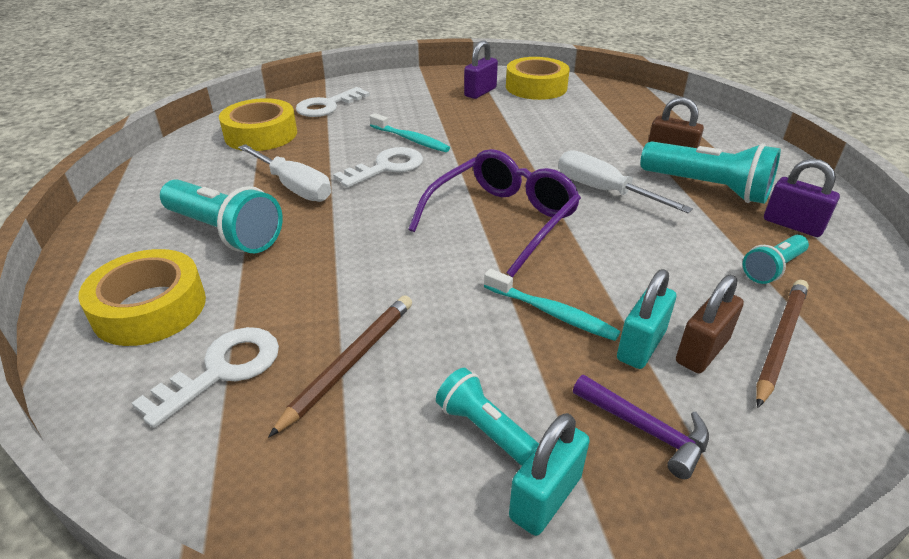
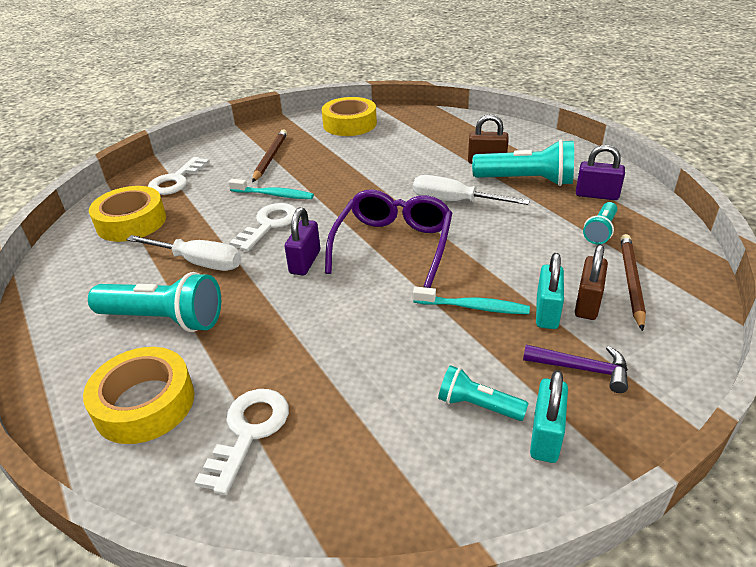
camera: 20 degrees left, 0 degrees up
brown pencil [269,295,412,437] -> brown pencil moved to [252,129,287,182]
purple padlock [464,40,498,99] -> purple padlock moved to [285,207,320,276]

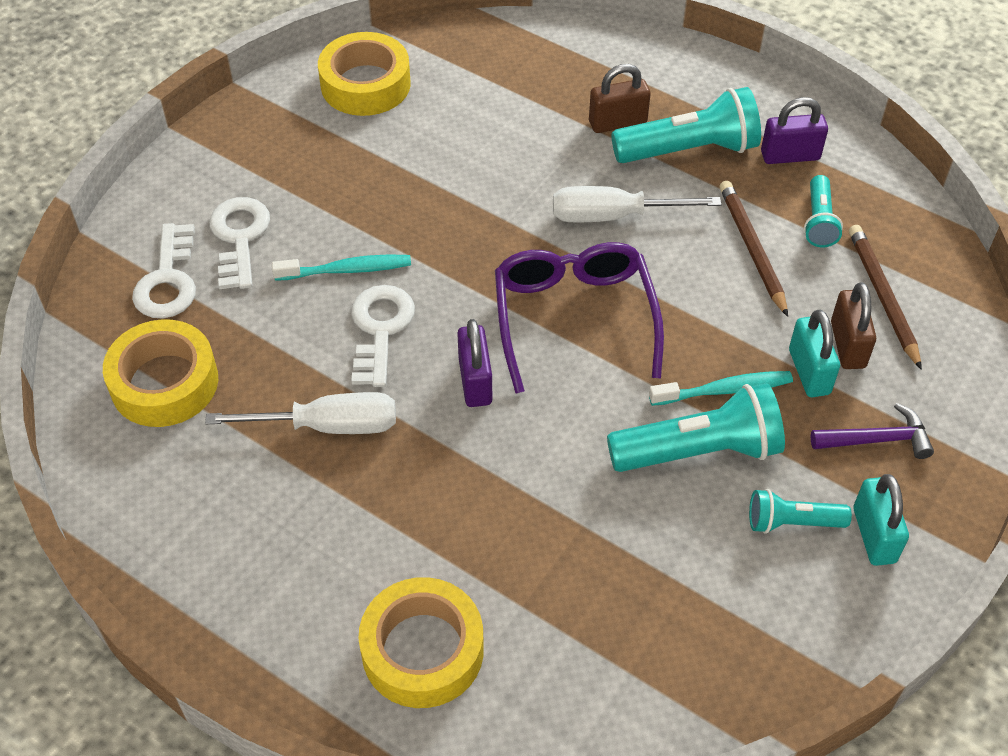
camera: 25 degrees left, 15 degrees up
turquoise flashlight [88,272,221,332] -> turquoise flashlight moved to [607,383,785,472]
white key [194,389,289,495] -> white key moved to [209,197,270,289]
brown pencil [252,129,287,182] -> brown pencil moved to [720,181,788,317]

